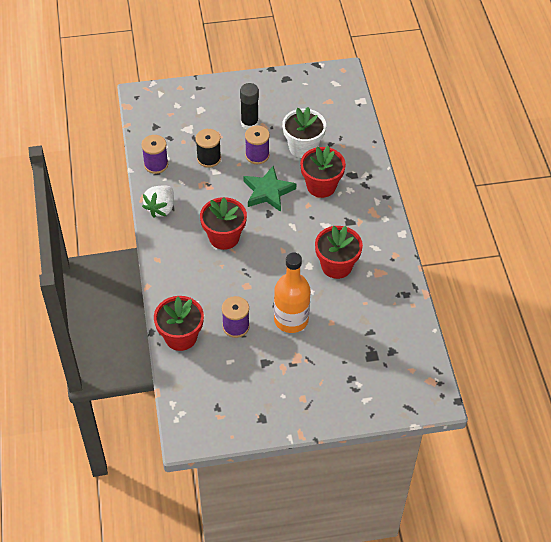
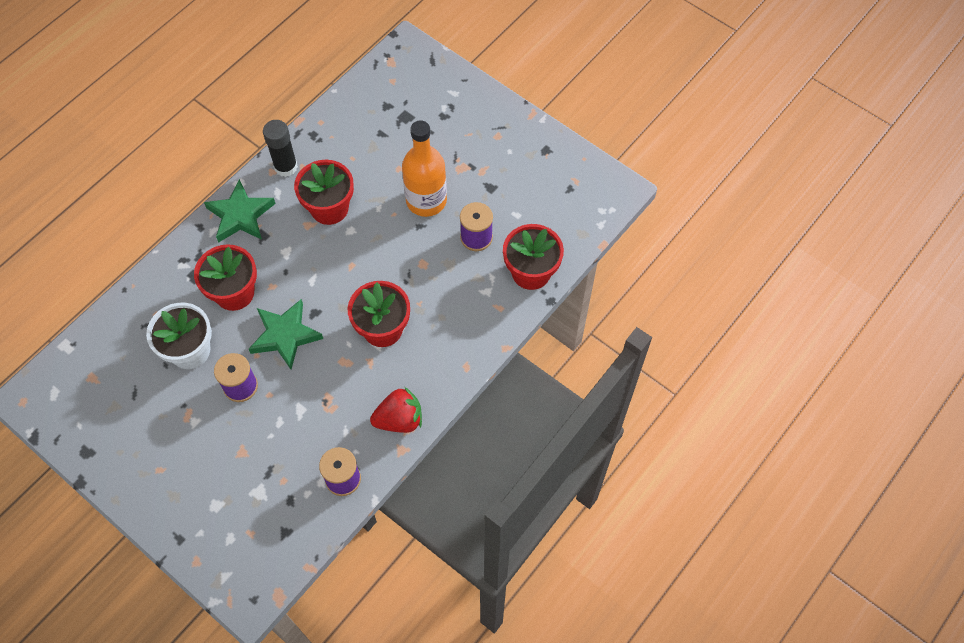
camera: 130 degrees left, 10 degrees up
white strawberry [142,185,174,218] -> red strawberry [370,387,422,433]
black spool [196,129,221,168] -> none
black glue stick [240,83,259,130] -> black glue stick moved to [263,120,298,177]
none -> green star [204,179,276,243]

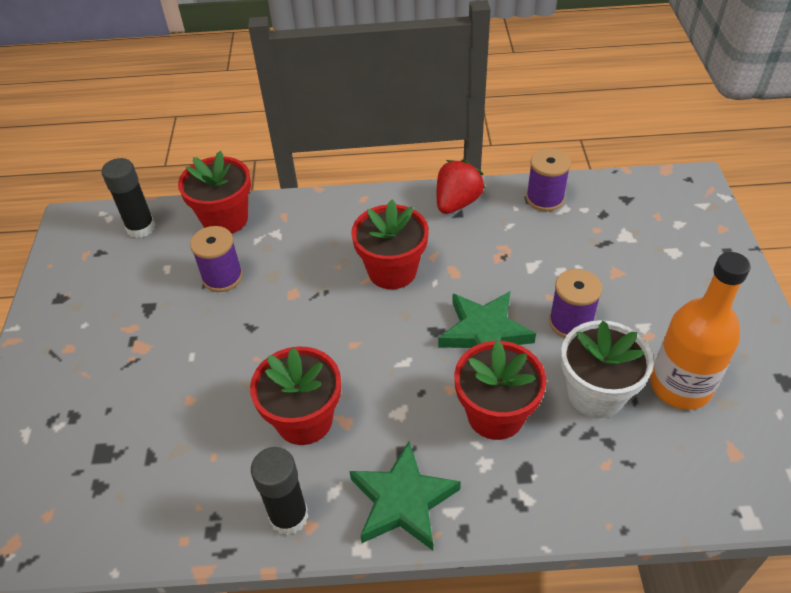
camera: 130 degrees left, 15 degrees down
red strawberry [370,387,422,433] -> red strawberry turned 90 degrees clockwise [437,159,485,214]
orange bottle [402,120,447,217] -> orange bottle moved to [650,252,751,410]
none -> black glue stick [101,158,156,238]

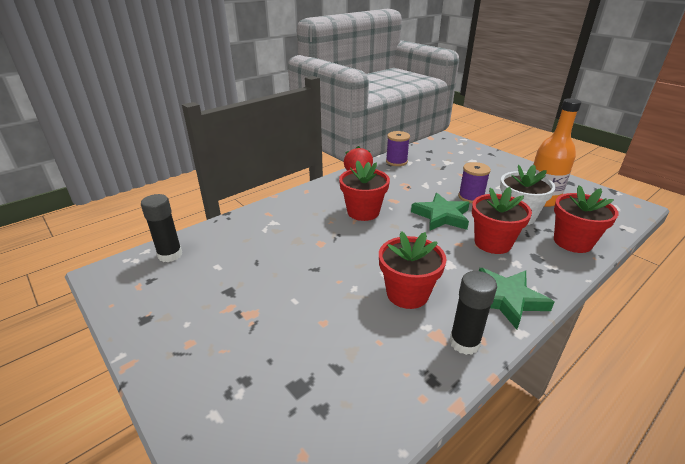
camera: 40 degrees left, 15 degrees down
red flower pot [178,151,251,234] -> red flower pot moved to [554,185,619,253]
purple spool [190,226,243,292] -> none

